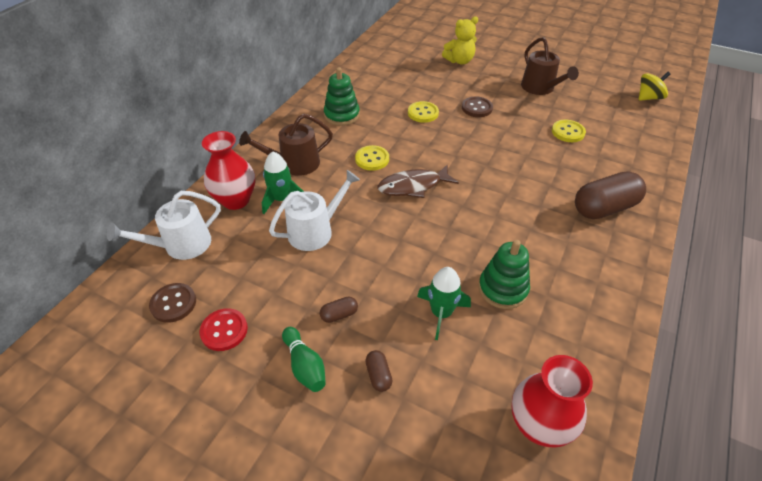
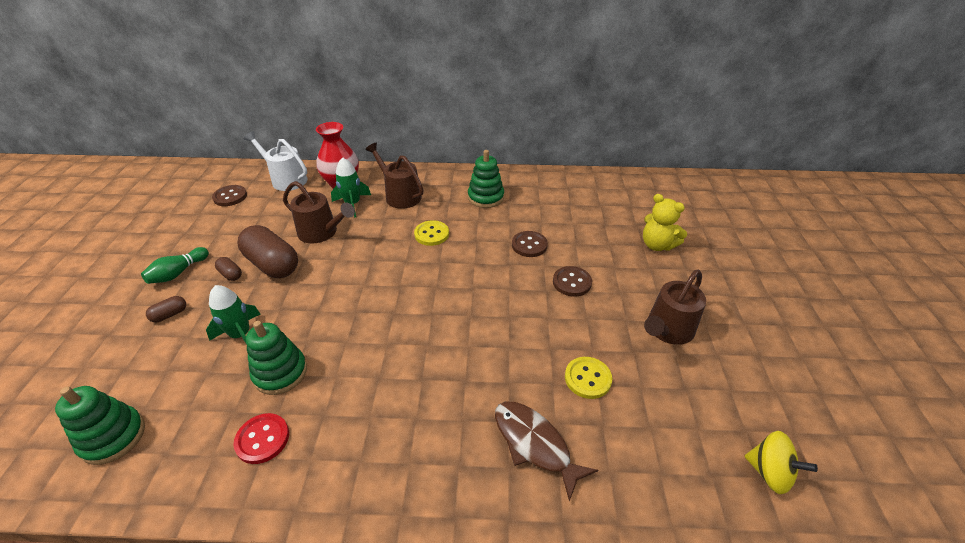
camera: 65 degrees right, 5 degrees down
red button [199,308,248,351] -> red button moved to [234,413,289,464]
white watering can [269,170,360,251] -> brown watering can [283,181,355,243]
brown fish [378,164,459,198] -> brown fish moved to [495,402,598,501]
yellow button [408,101,439,123] -> brown button [512,231,548,257]
red vase [511,355,593,448] -> green stacking toy [55,386,145,465]
brown capsule [575,171,646,219] -> brown capsule moved to [238,225,298,278]

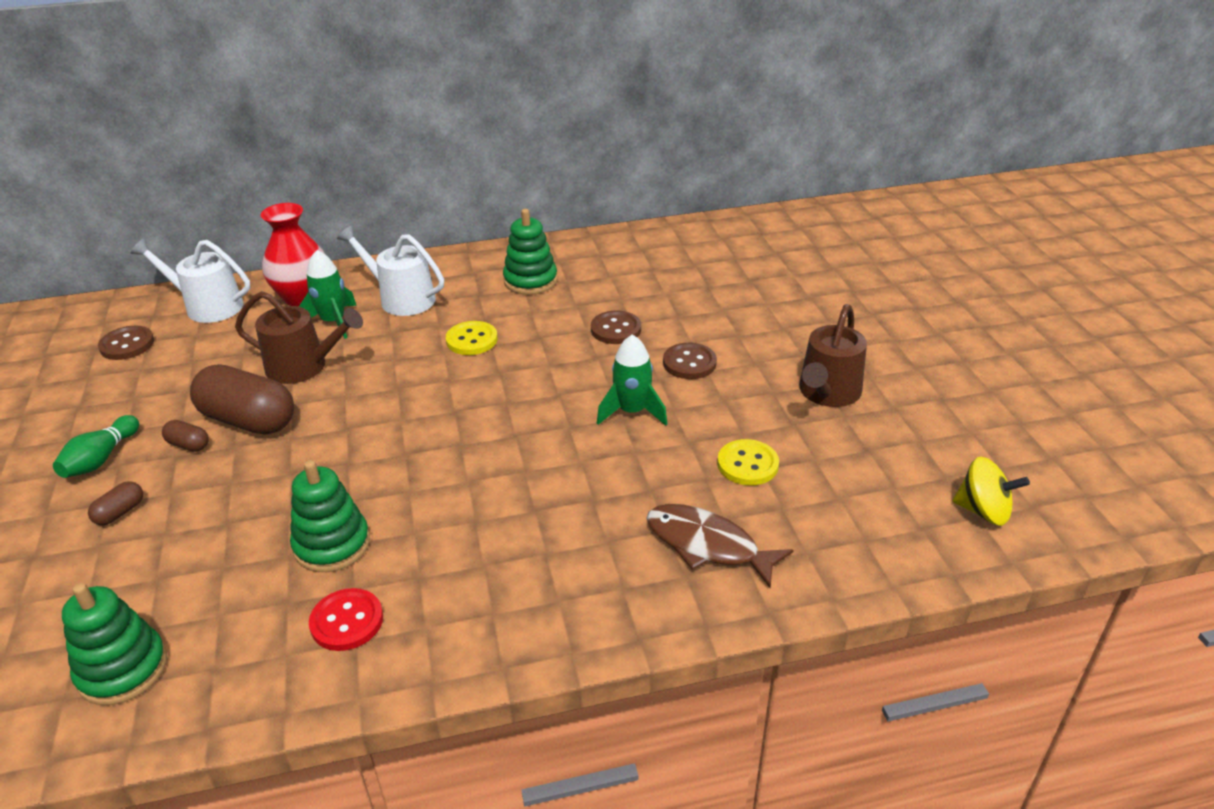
camera: 15 degrees left, 5 degrees down
green rocket [206,285,261,345] -> green rocket moved to [597,334,667,426]
brown watering can [365,143,423,209] -> white watering can [337,225,444,316]
yellow teddy bear [643,194,687,251] -> none

